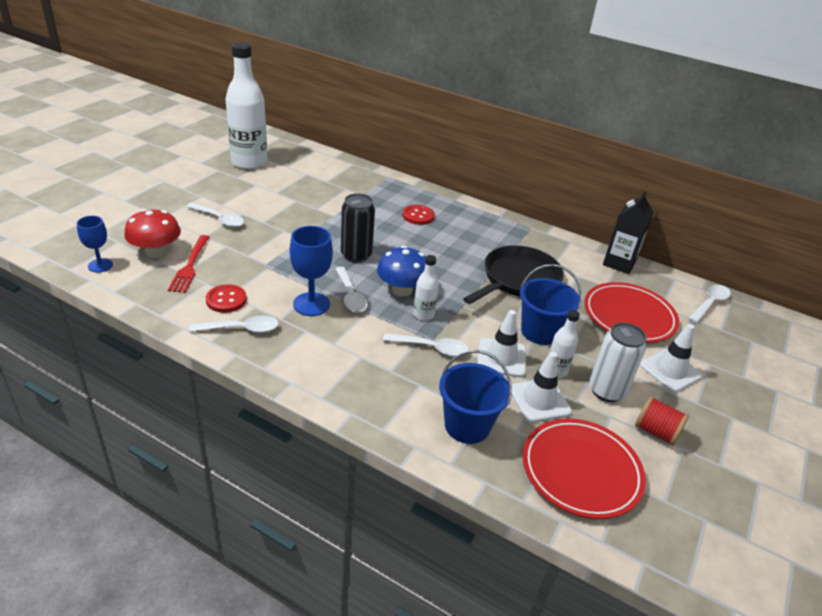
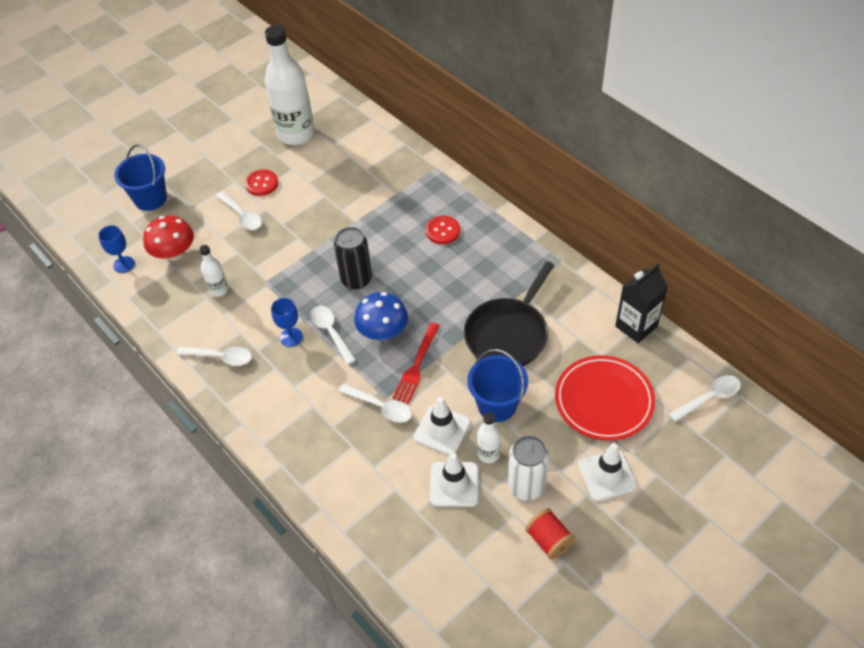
camera: 25 degrees right, 15 degrees up
red fork [168,235,210,293] -> red fork moved to [392,322,440,404]
red button [206,284,247,313] -> red button moved to [245,170,278,196]
blue goblet [290,226,333,316] -> blue goblet [271,298,303,347], size x0.65
white spoon [336,267,368,313] -> white spoon turned 150 degrees clockwise [311,306,356,365]
white bottle [413,255,439,321] -> white bottle moved to [199,245,229,297]
blue bucket [439,350,512,444] -> blue bucket moved to [114,144,167,211]
black pan [463,245,564,304] -> black pan turned 150 degrees clockwise [464,261,554,366]
red plate [523,418,646,519] -> none

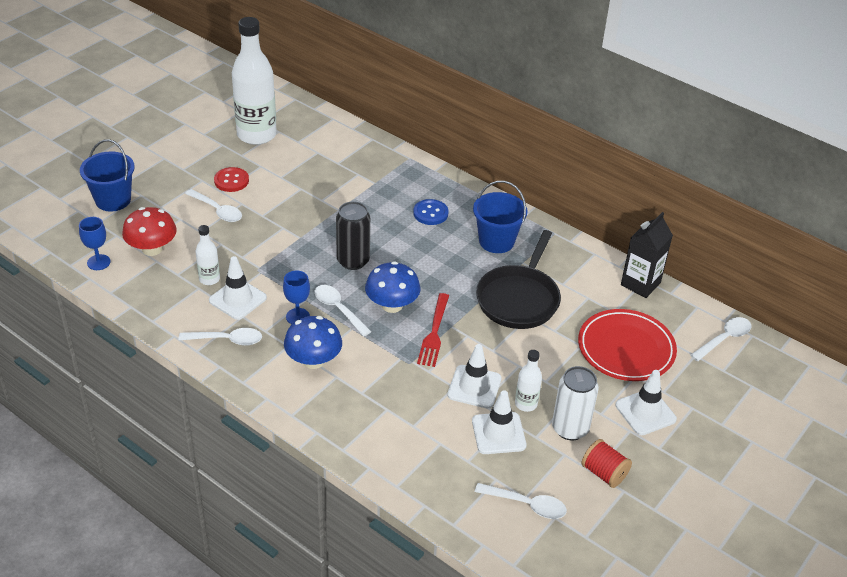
camera: 15 degrees left, 10 degrees down
white spoon [339,384,412,423] -> white spoon moved to [475,483,567,519]
red button [426,216,460,244] -> blue button [413,199,448,225]
blue bucket [467,349,528,422] -> blue bucket moved to [473,181,527,253]
none -> white traffic cone [209,256,267,320]
none -> blue mushroom [284,316,342,369]

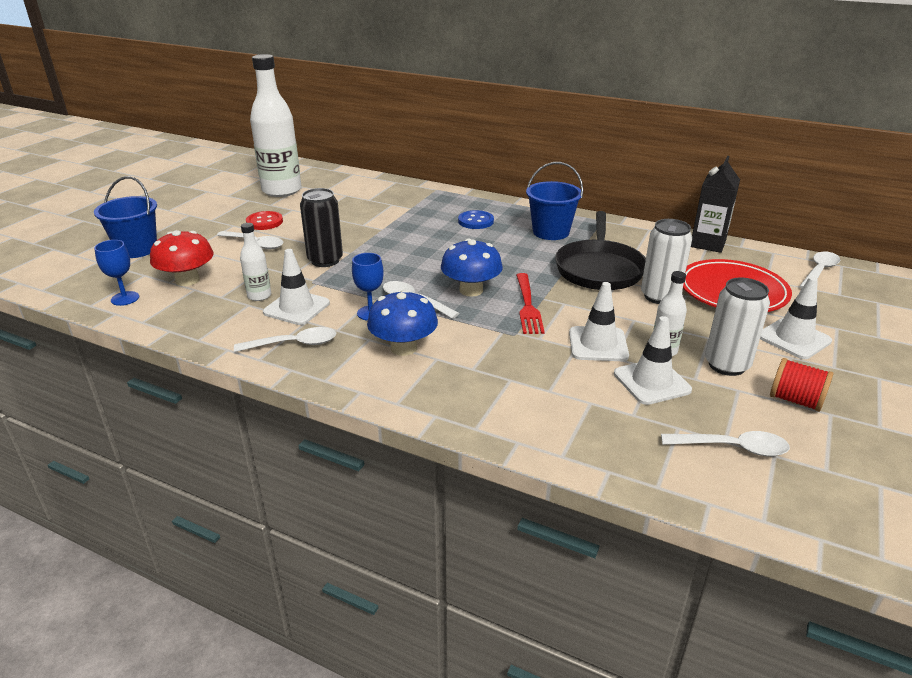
camera: 10 degrees left, 10 degrees down
black can [336,201,370,270] -> black can moved to [300,188,343,267]
none -> white can [641,219,692,304]

